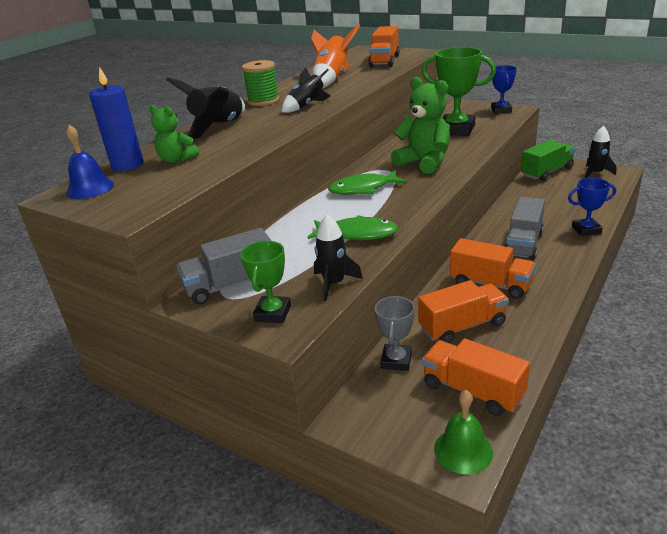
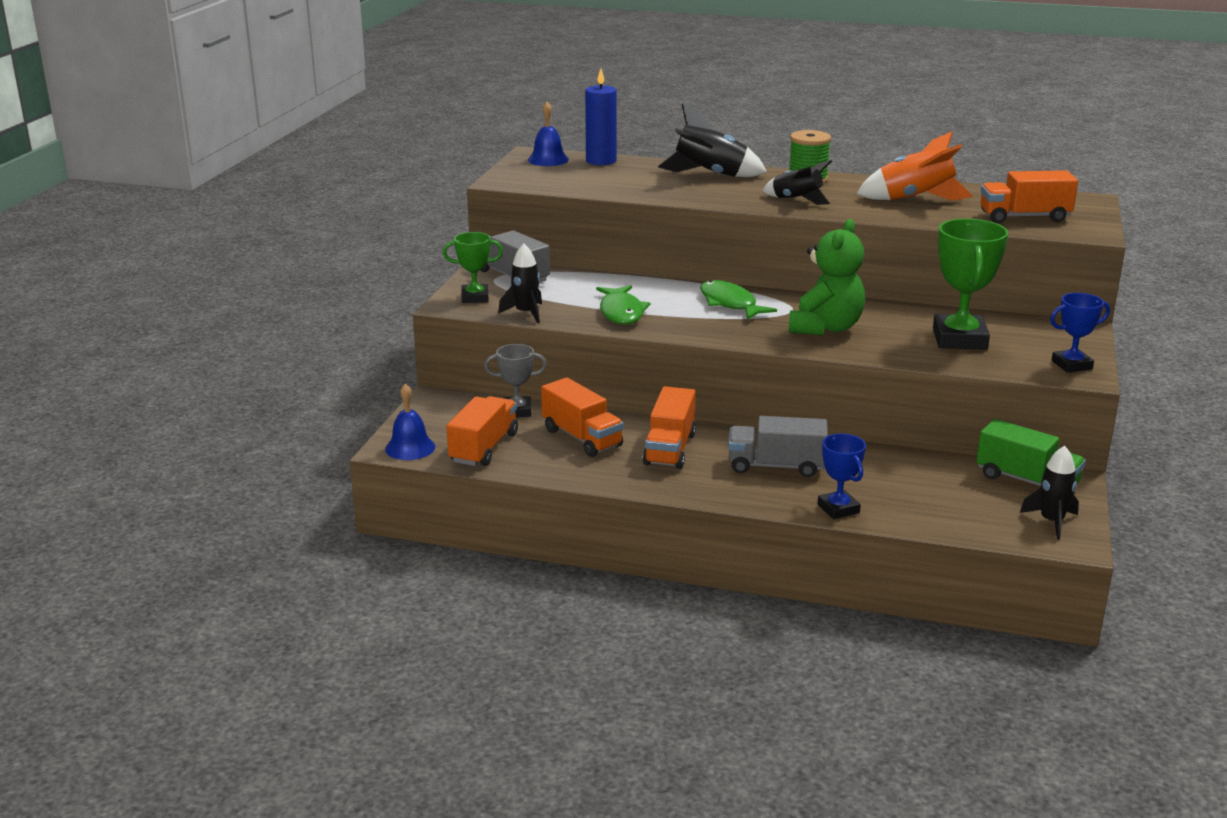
camera: 70 degrees right, 5 degrees down
green teddy bear [149,105,199,163] -> none
green bell [434,390,493,474] -> blue bell [385,384,435,460]

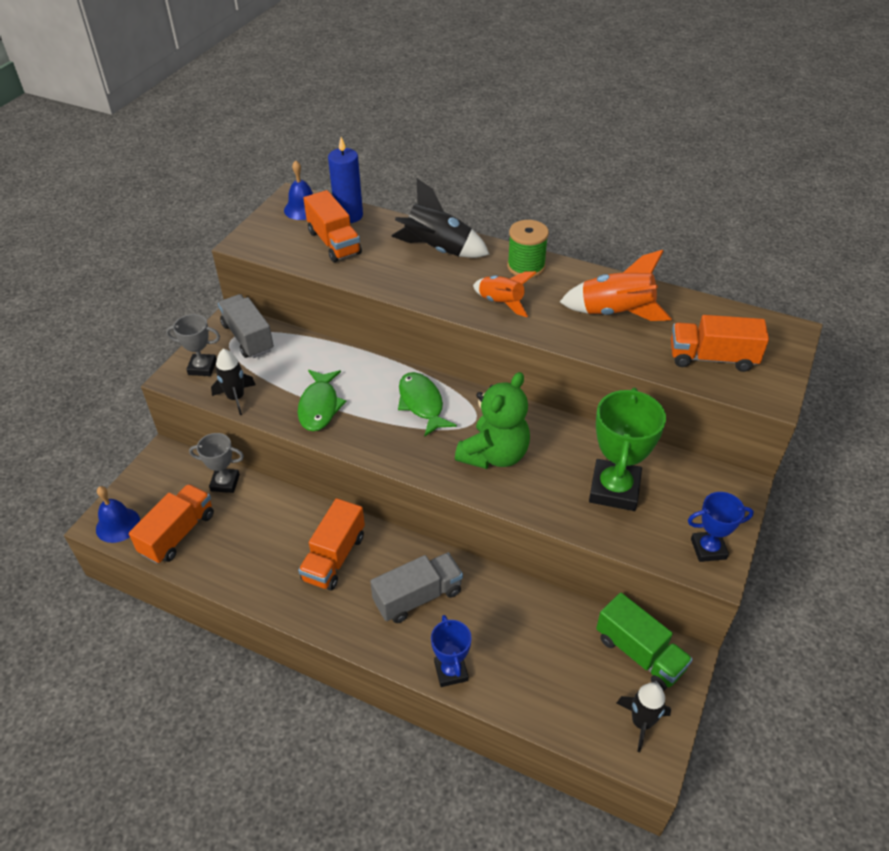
camera: 10 degrees right, 20 degrees up
green trophy [443,232,503,303] -> grey trophy [166,314,220,376]
orange truck [541,377,624,457] -> orange truck moved to [303,190,362,262]
grey truck [728,416,828,477] -> grey truck turned 135 degrees clockwise [370,553,463,623]
black rocket [762,160,832,205] -> orange rocket [473,271,536,317]

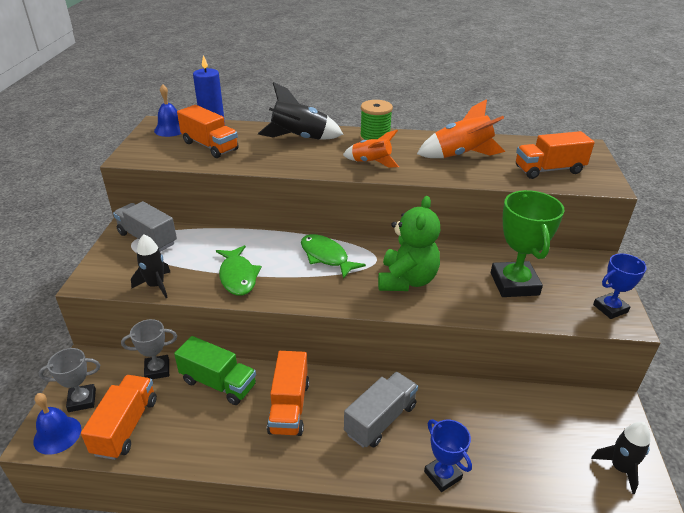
camera: 20 degrees left, 10 degrees down
grey trophy [166,314,220,376] -> grey trophy moved to [39,348,100,412]
green truck [596,593,693,691] -> green truck moved to [174,336,256,405]

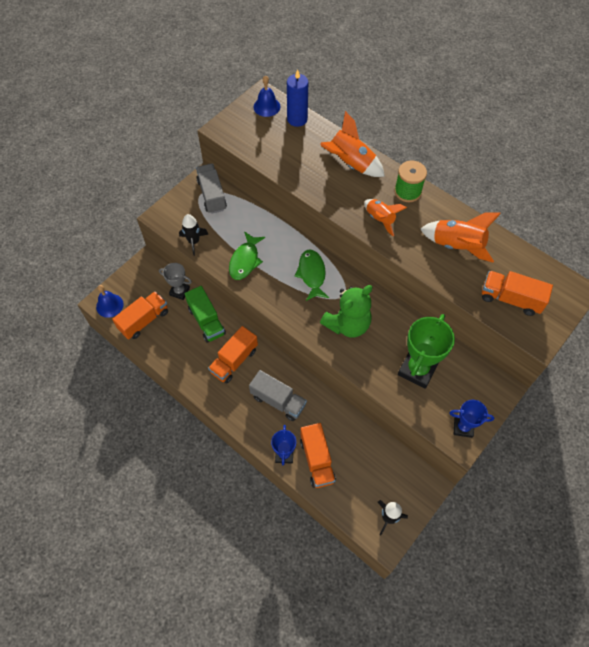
camera: 35 degrees right, 25 degrees up
grey trophy [39,348,100,412] -> none
orange truck [177,105,239,158] -> orange truck moved to [300,423,336,488]
black rocket [258,82,343,140] -> orange rocket [320,111,385,177]
grey truck [344,372,418,448] -> grey truck turned 45 degrees clockwise [249,370,307,421]

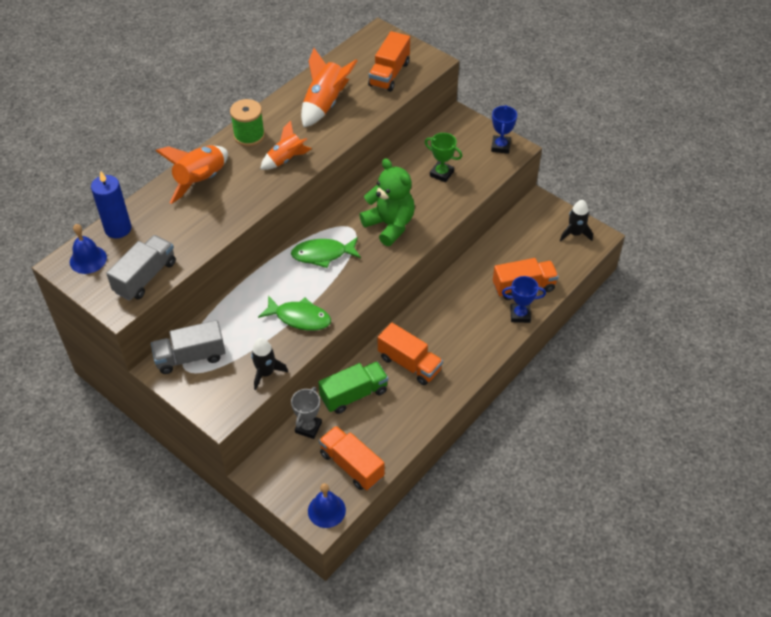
camera: 90 degrees left, 10 degrees down
grey truck [249,370,307,421] -> grey truck moved to [106,235,176,301]
green trophy [398,314,455,389] -> green trophy [425,133,462,182], size x0.58

